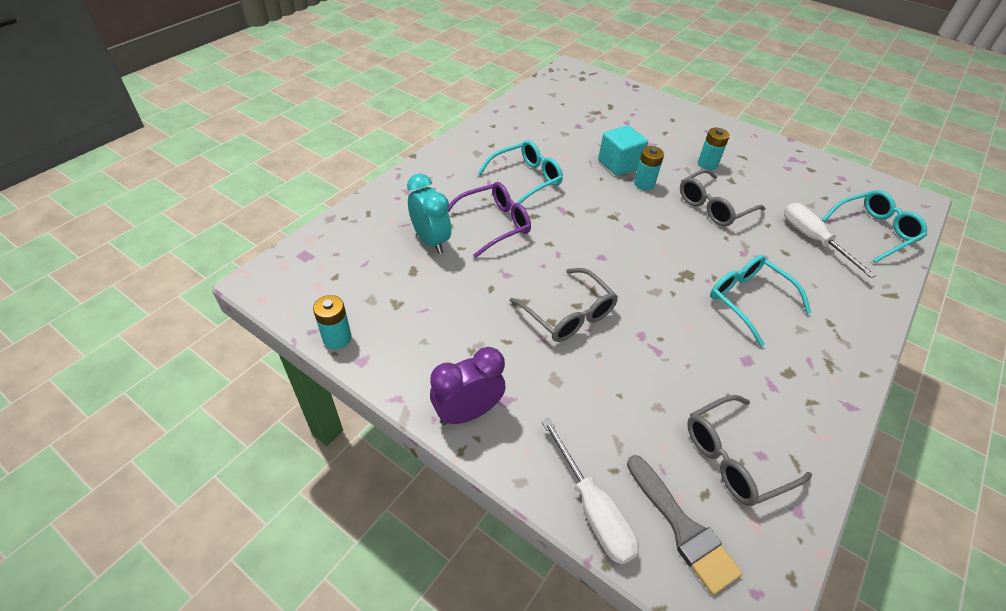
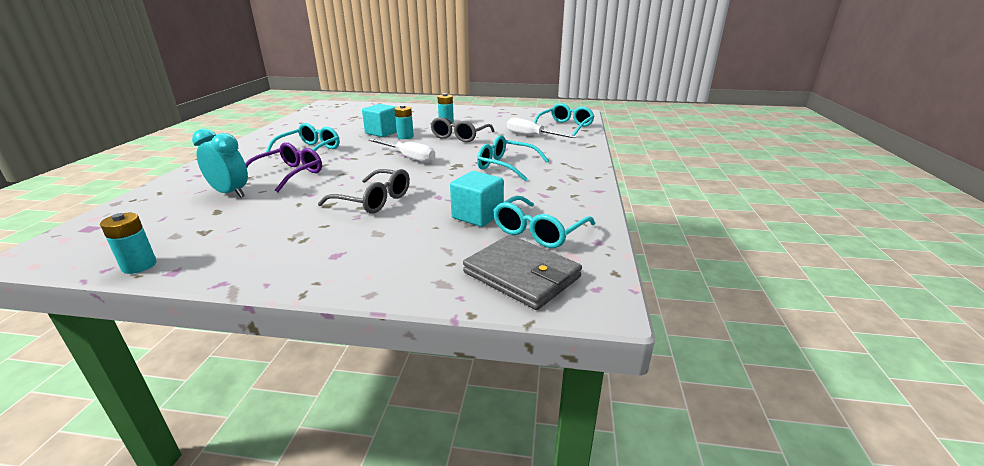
camera: 25 degrees left, 20 degrees down
purple clock [430,347,506,425] -> none
white screwdriver [541,418,639,565] -> white screwdriver moved to [369,139,435,163]
grey brush [627,455,743,595] -> grey wallet [463,235,582,310]
grey glasses [687,395,812,506] -> turquoise glasses [493,196,595,248]
none -> turquoise cube [450,171,504,227]

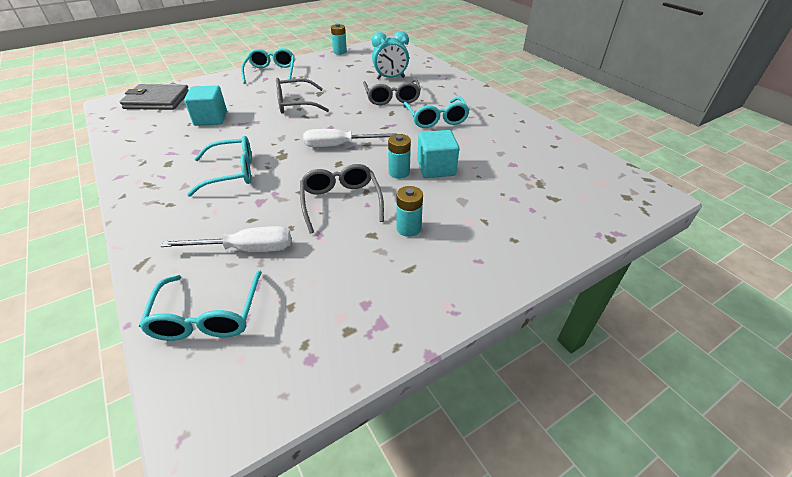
camera: 140 degrees right, 15 degrees up
purple glasses [245,142,322,192] -> grey glasses [363,78,421,105]
turquoise glasses [493,196,595,248] -> turquoise glasses moved to [241,48,295,84]

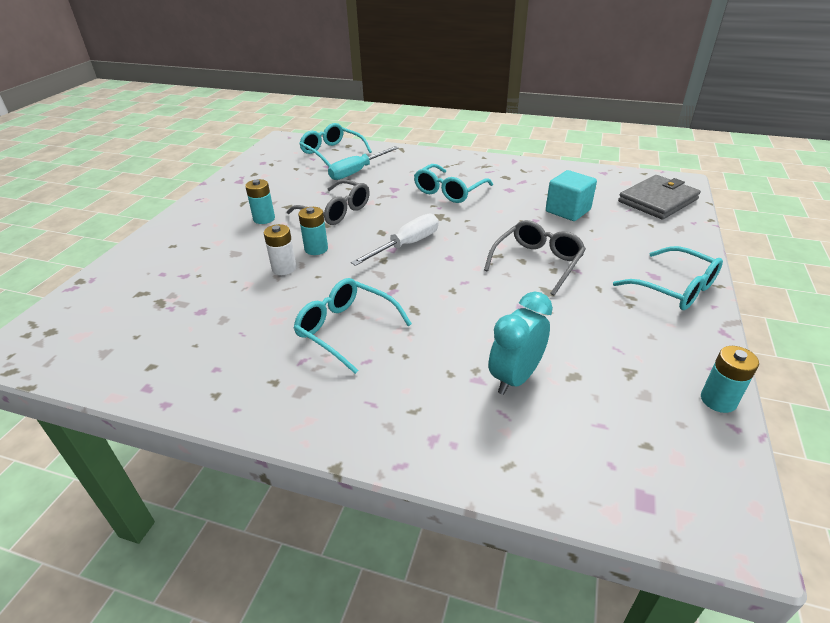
camera: 140 degrees right, 5 degrees down
white screwdriver [161,226,291,252] -> turquoise screwdriver [328,146,399,180]
grey glasses [363,78,421,105] -> none
turquoise cube [417,130,459,178] -> white battery [264,224,297,275]

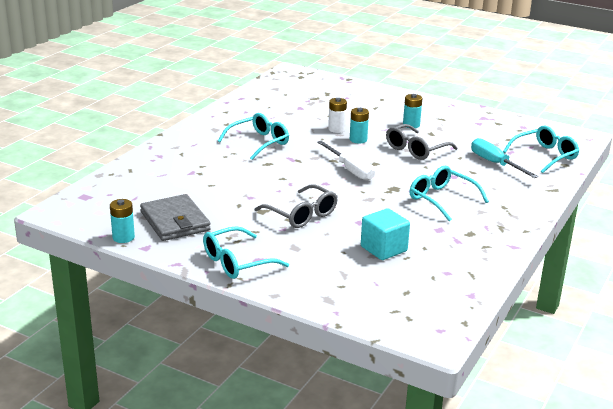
camera: 100 degrees right, 10 degrees down
turquoise clock [488,292,553,395] -> none
grey wallet [618,175,701,220] -> grey wallet moved to [140,194,211,241]

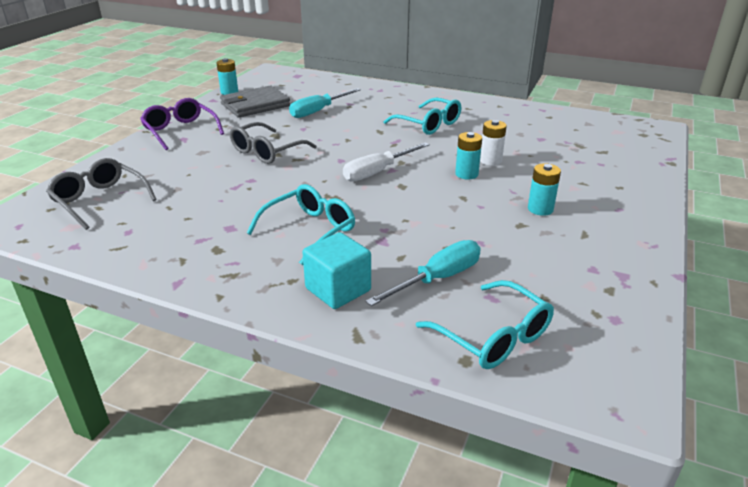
camera: 85 degrees right, 5 degrees up
turquoise glasses [203,226,289,279] -> purple glasses [140,98,224,150]
turquoise cube [361,208,410,260] -> turquoise cube moved to [303,232,371,309]
grey glasses [386,124,458,160] -> grey glasses moved to [46,158,157,230]
none -> turquoise screwdriver [289,88,361,118]

